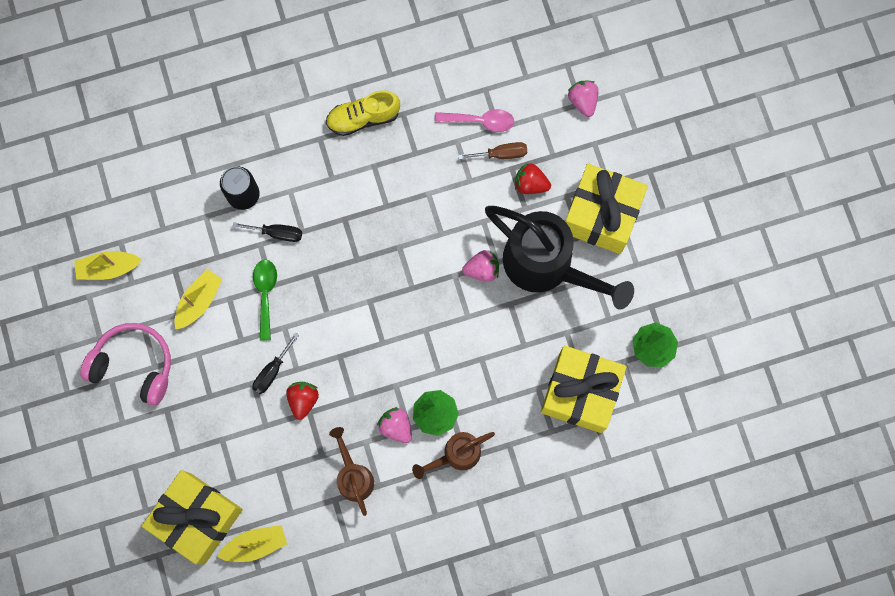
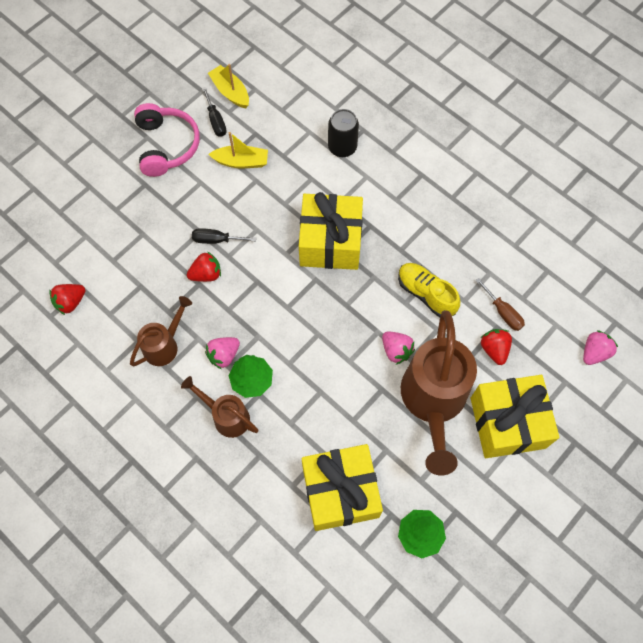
camera: 60 degrees right, 10 degrees down
yellow gift [142,470,243,564] -> yellow gift moved to [299,192,363,270]
yellow boat [217,525,287,562] -> red strawberry [49,284,86,315]
black screwdriver [233,222,302,242] -> black screwdriver moved to [202,87,226,137]
green spoon [253,260,277,341] -> none
yellow shoe [326,90,400,136] -> yellow shoe moved to [398,263,460,318]
pink strawberry [377,407,412,443] -> pink strawberry turned 150 degrees counterclockwise [205,337,240,370]
pink spoon [435,109,514,132] -> none
black watering can [485,206,634,310] -> brown watering can [401,310,477,476]

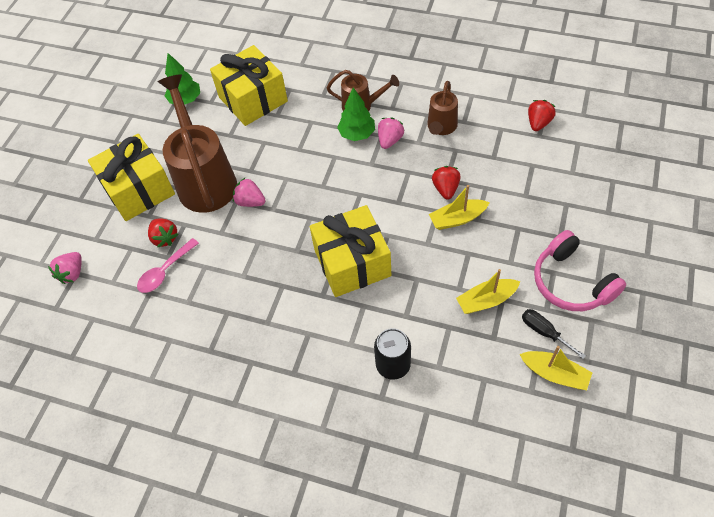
camera: 160 degrees right, 10 degrees down
red strawberry [187,251,221,282] -> red strawberry turned 135 degrees clockwise [432,166,461,200]
black screwdriver [192,228,256,244] -> yellow boat [429,185,490,230]
yellow shoe [398,263,460,318] -> none
brown screwdriver [476,278,525,331] -> pink spoon [137,238,199,293]

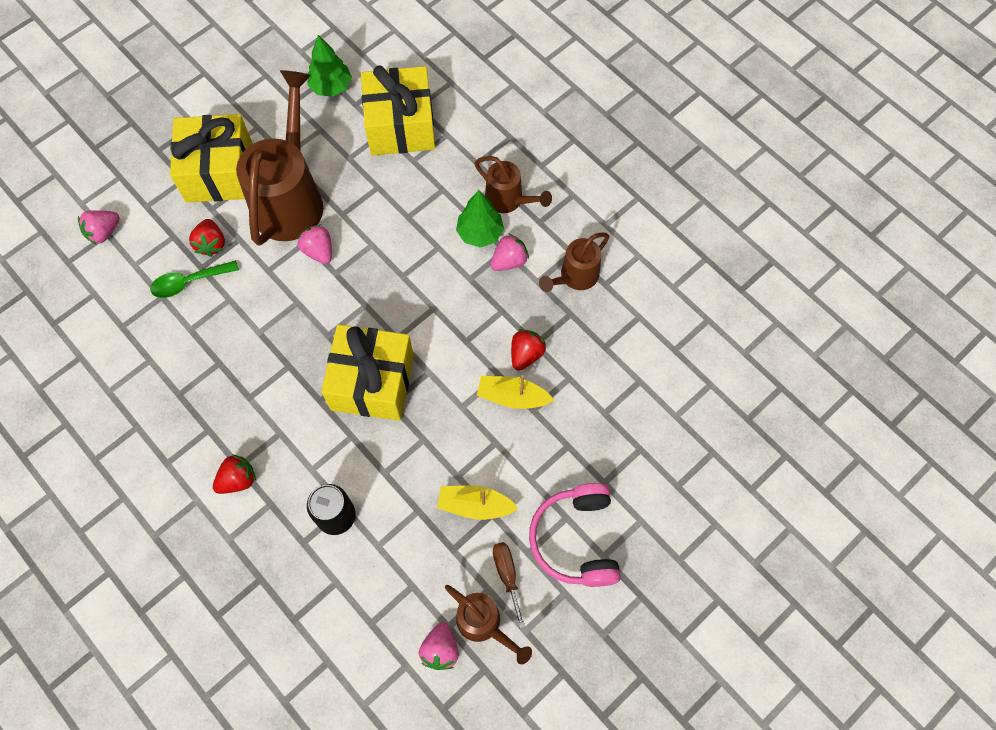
camera: 25 degrees right, 10 degrees up
pink spoon [137,238,199,293] -> green spoon [150,260,239,298]
yellow boat [519,346,592,390] -> brown watering can [445,585,532,664]
black screwdriver [522,309,586,359] -> brown screwdriver [493,542,525,628]
red strawberry [528,100,556,131] -> red strawberry moved to [213,454,256,494]
none -> pink strawberry [419,622,459,670]

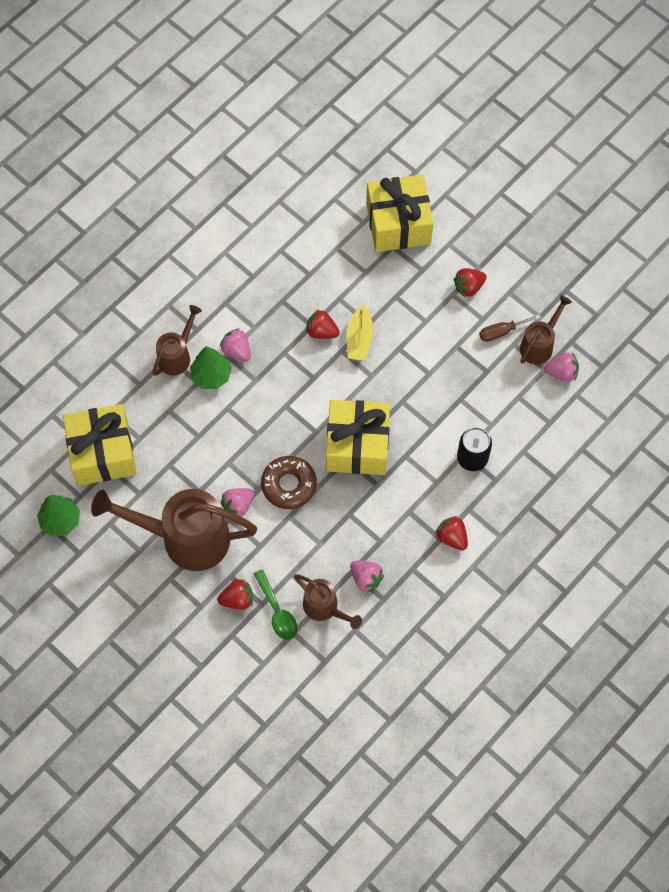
camera: 95 degrees left, 0 degrees up
pink strawberry [78,210,120,245] -> pink strawberry moved to [350,561,384,593]
yellow gift [170,114,253,203] -> yellow gift moved to [366,175,433,252]
yellow boat [437,485,518,520] -> none
pink headphones [529,483,621,587] -> red strawberry [454,268,487,298]
brown watering can [539,232,609,292] -> brown watering can moved to [294,574,362,629]
none -> brown donut [261,456,317,509]

